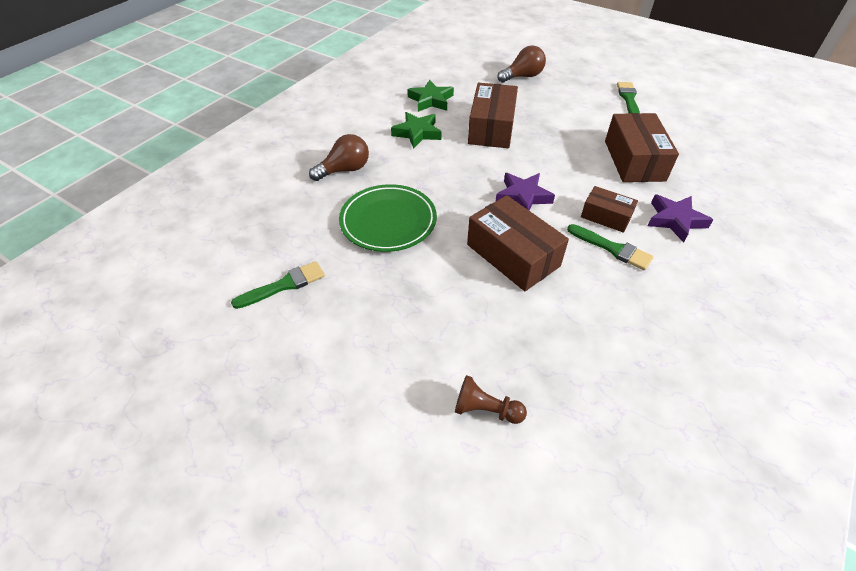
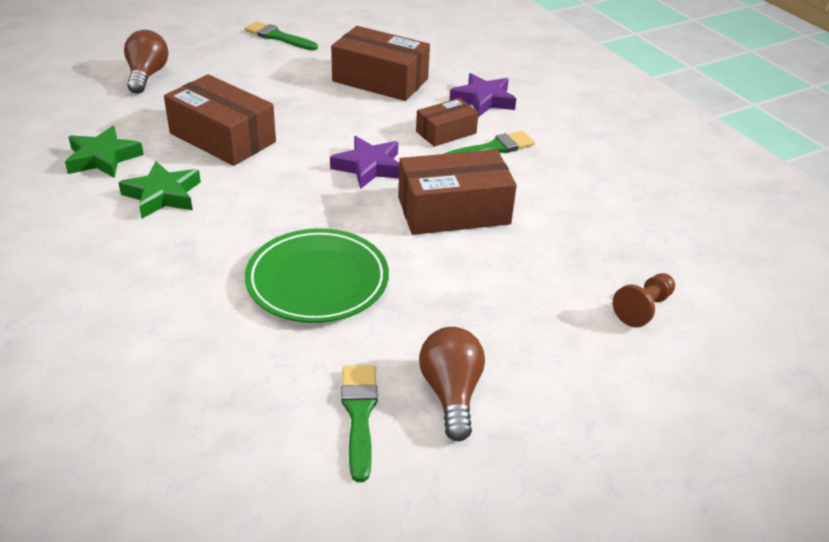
camera: 65 degrees left, 10 degrees down
brown light bulb [309,134,369,181] -> brown light bulb moved to [419,327,485,441]

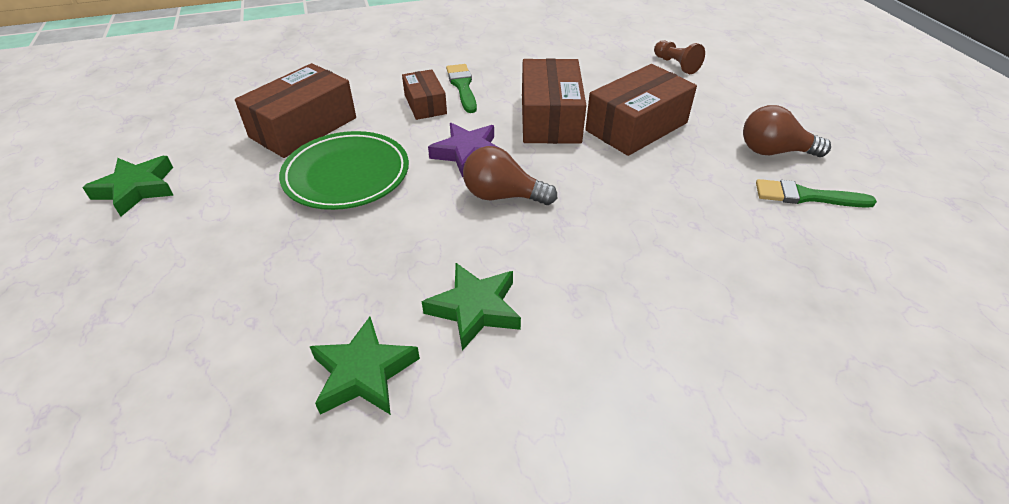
camera: 75 degrees left, 5 degrees up
brown light bulb [124,30,169,94] -> brown light bulb moved to [463,146,557,205]
brown box [164,74,276,166] -> brown box moved to [585,64,697,156]
green brush [244,21,318,51] -> green star [82,156,174,216]
green plate [245,228,389,323] -> green plate moved to [279,131,409,210]
purple star [450,73,516,117] -> none

